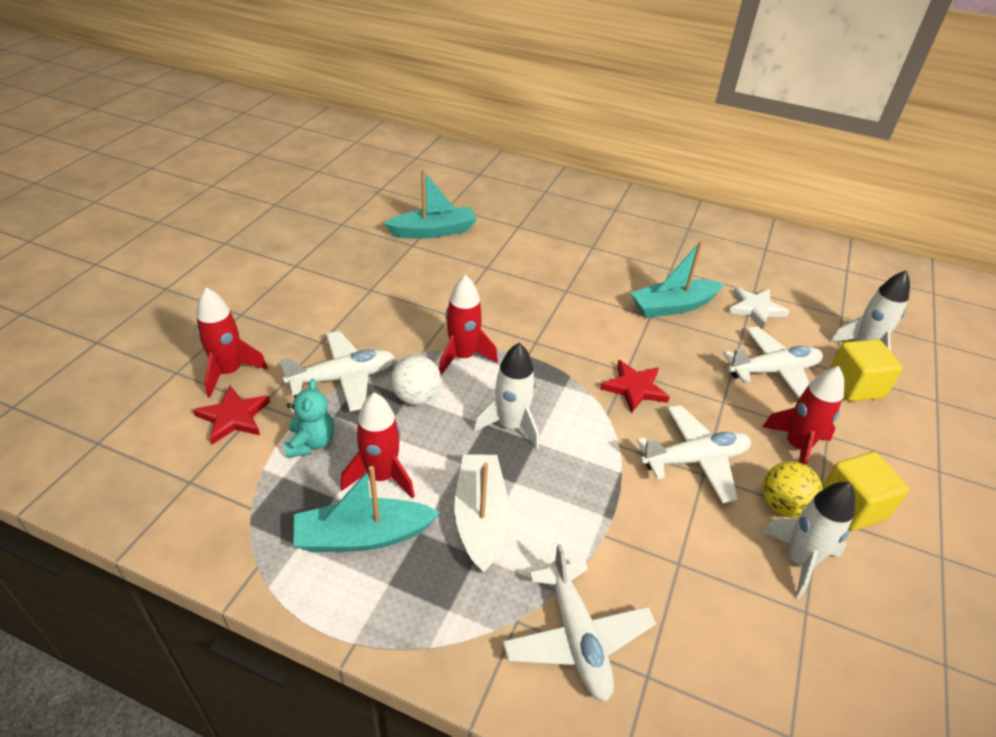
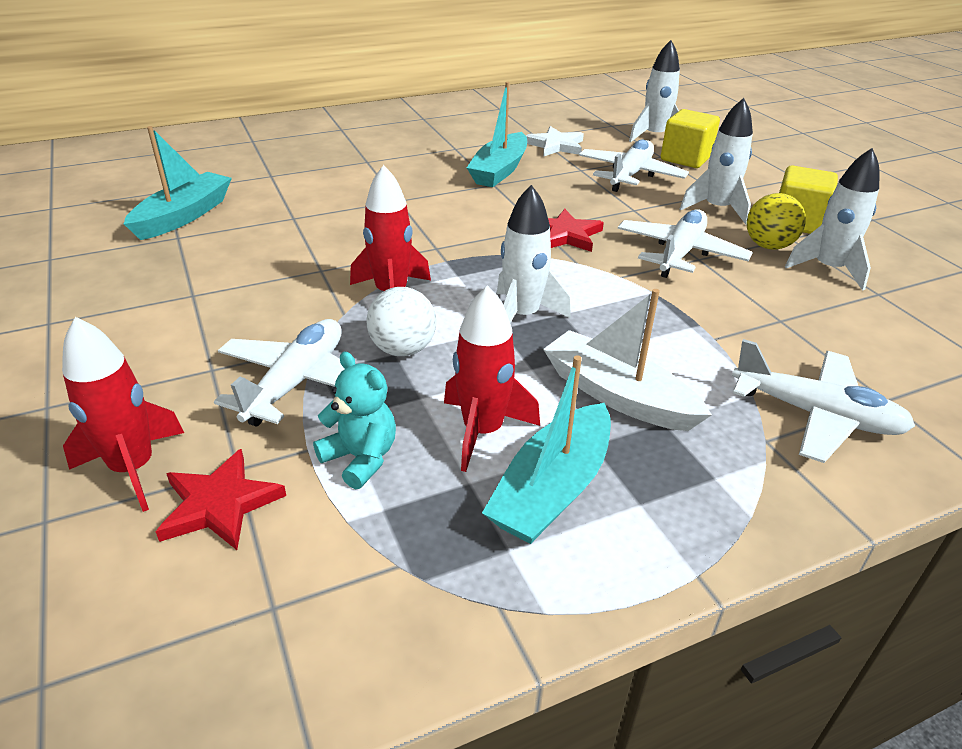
camera: 45 degrees left, 5 degrees down
red rocket [762,366,844,465] -> white rocket [680,98,753,225]

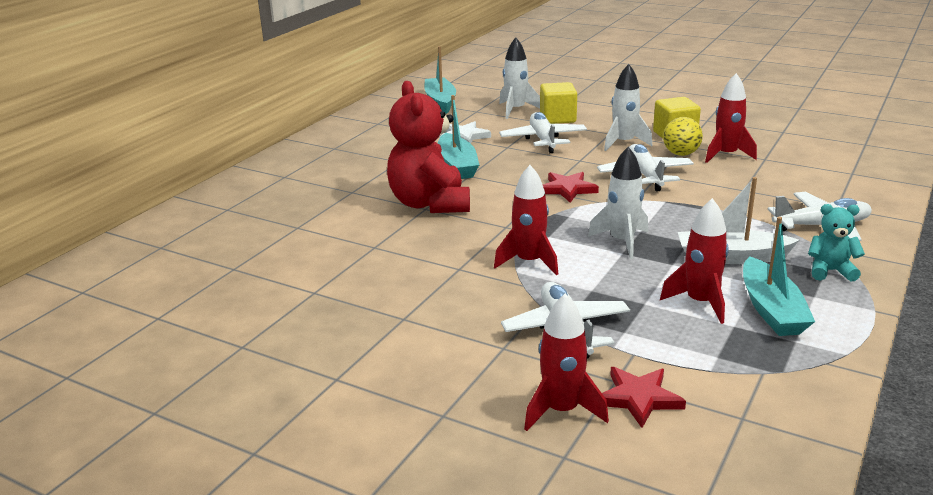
camera: 35 degrees left, 10 degrees down
turquoise boat [124,126,232,240] -> turquoise boat moved to [424,46,456,114]
turquoise teddy bear [313,352,396,489] -> turquoise teddy bear moved to [808,204,865,281]
white ball [366,287,436,356] -> none
white rocket [785,148,879,291] -> red rocket [705,73,757,163]
none -> red teddy bear [387,81,470,213]

